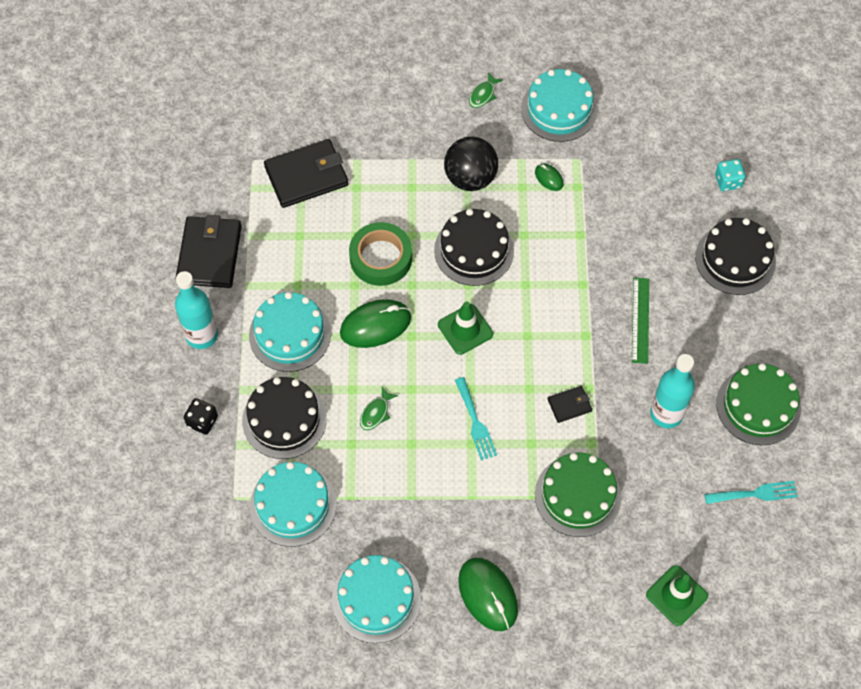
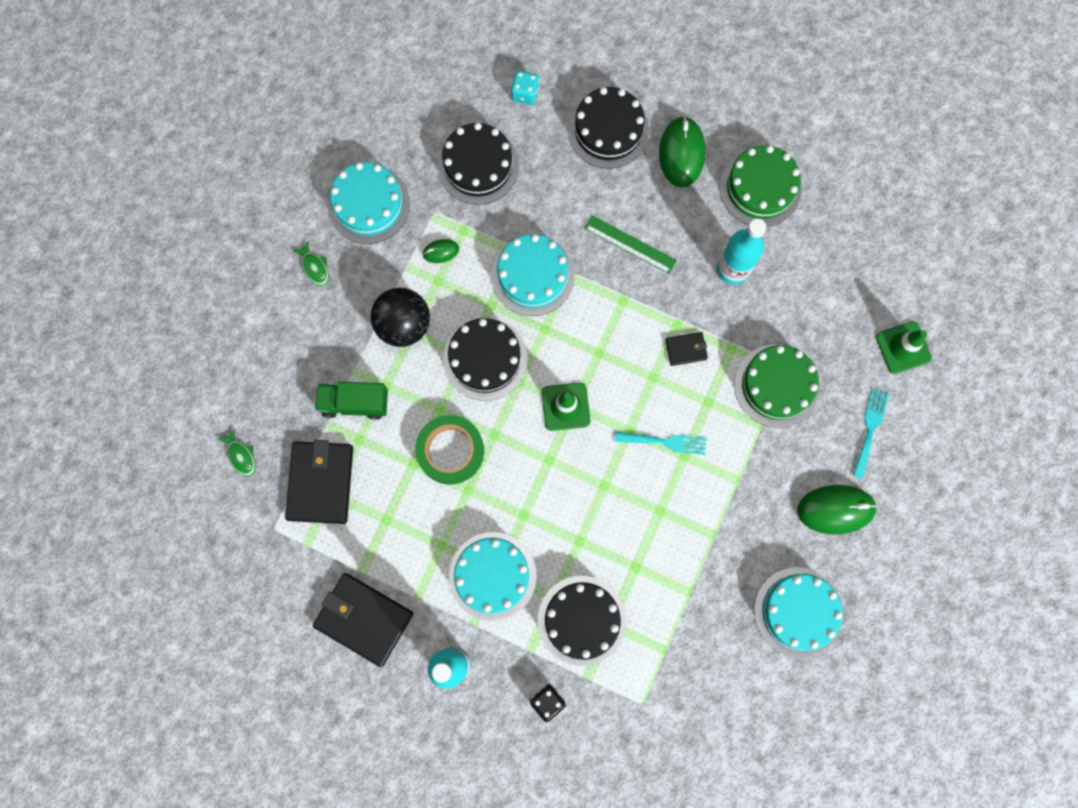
camera: 65 degrees left, 15 degrees up
turquoise cake [250,462,337,547] -> turquoise cake moved to [491,234,574,316]
green mouse [340,299,411,348] -> green mouse moved to [659,116,706,188]
green fish [360,387,398,430] -> green fish moved to [218,428,255,476]
black wallet [548,386,592,423] -> black wallet turned 75 degrees clockwise [665,332,708,366]
turquoise fork [704,481,798,504] -> turquoise fork moved to [853,389,889,478]
none -> green truck [315,382,388,420]
none -> black cake [438,123,519,205]

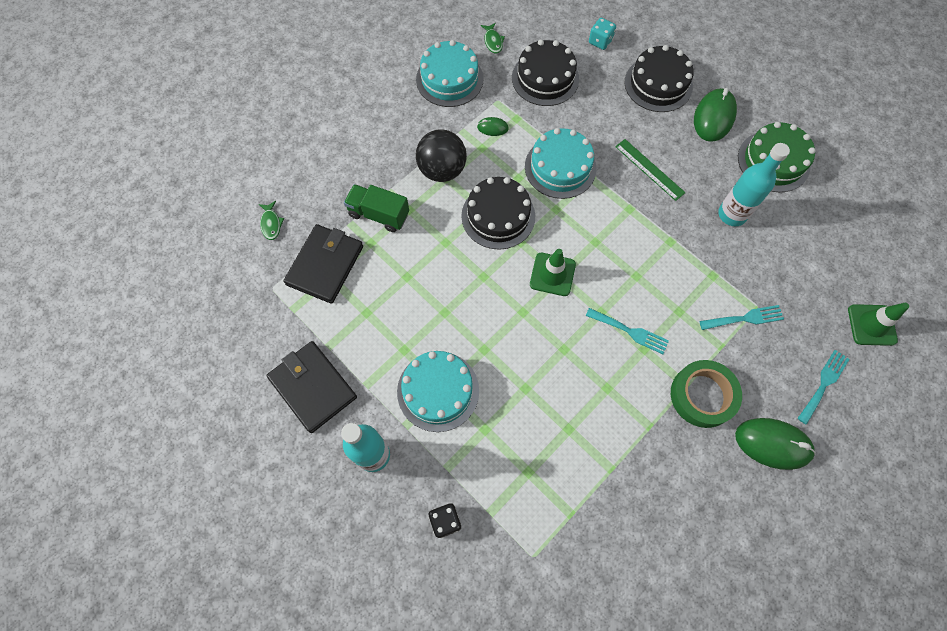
camera: 20 degrees right, 10 degrees down
green fish [292,240,329,286] -> green fish moved to [481,23,505,53]
green tape [415,415,484,484] -> green tape moved to [671,360,742,428]
black cake [538,576,626,666] -> none
black wallet [665,332,708,366] -> none
green cake [734,344,819,428] -> turquoise fork [700,305,784,330]
turquoise cake [754,567,843,657] -> none

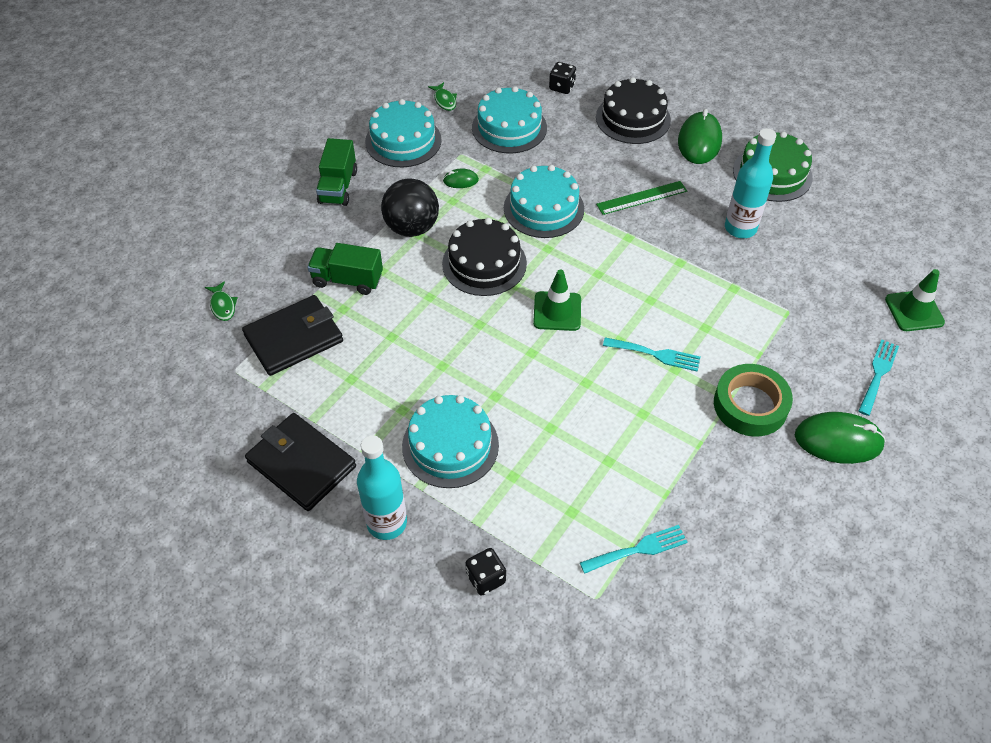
camera: 10 degrees left, 15 degrees down
black wallet [283,224,363,304] -> black wallet turned 45 degrees clockwise [242,295,343,376]
black cake [512,40,579,106] -> turquoise cake [472,86,547,153]
turquoise dice [589,18,616,50] -> black dice [549,62,576,94]
green ruler [615,139,686,201] -> green ruler turned 60 degrees counterclockwise [596,181,687,215]
turquoise fork [700,305,784,330] -> turquoise fork moved to [580,525,688,574]
none -> green truck [316,138,357,206]

